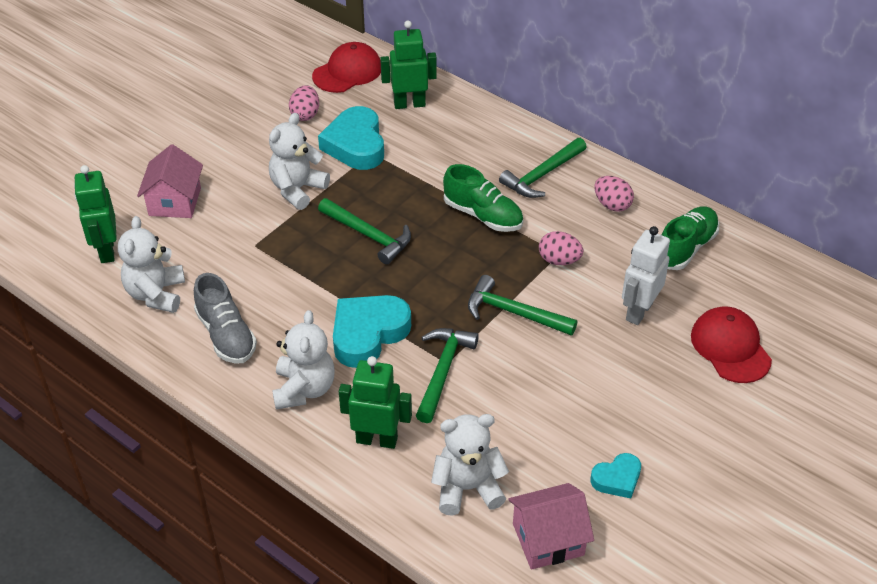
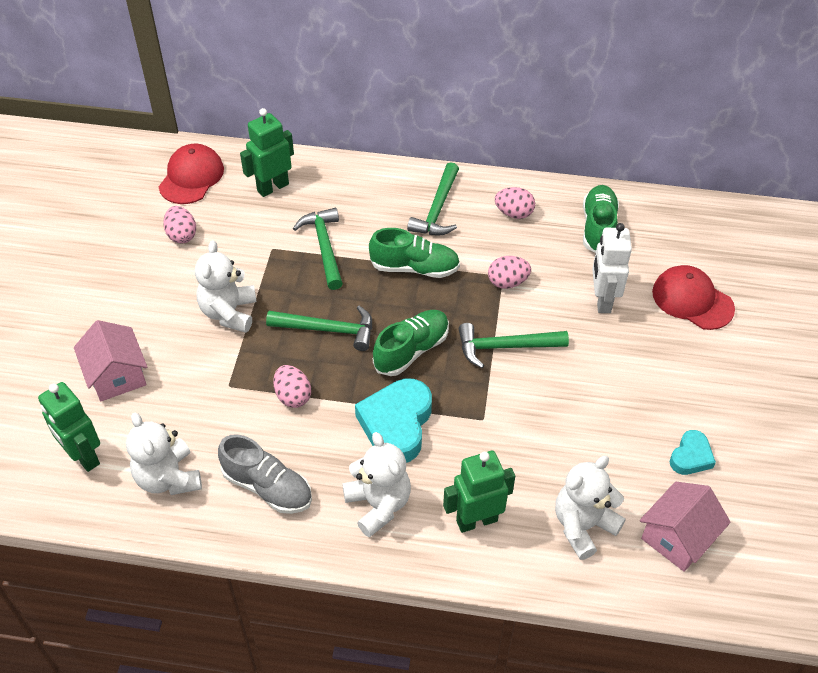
camera: 30 degrees left, 5 degrees up
turquoise heart [318,106,384,170] -> none
green hammer [416,328,479,423] -> green hammer moved to [293,208,343,290]
none -> pink egg [273,365,311,408]
none -> green shoe [373,310,449,376]

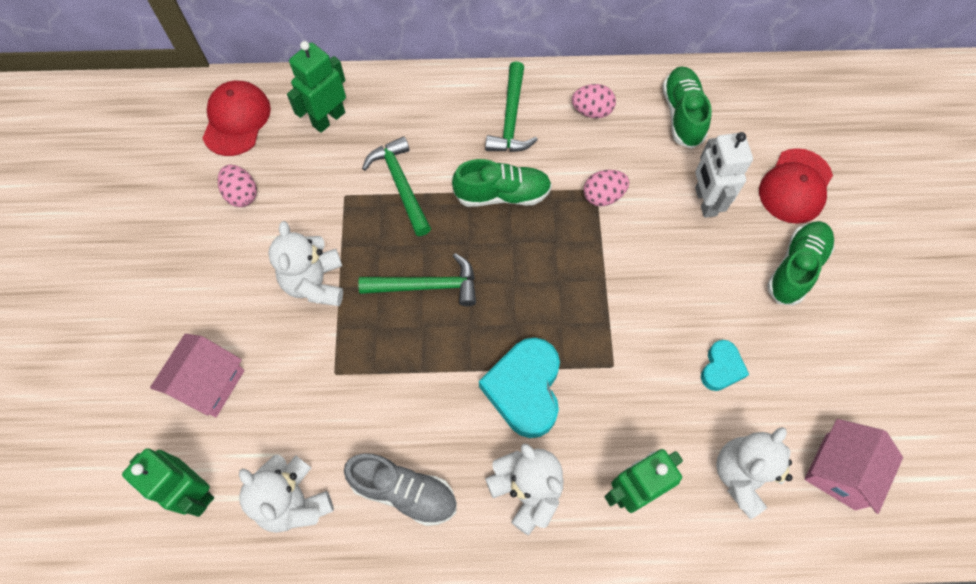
camera: 10 degrees left, 15 degrees up
pink house [74,320,147,401] -> pink house turned 60 degrees clockwise [150,334,244,417]
pink egg [273,365,311,408] -> none
green shoe [373,310,449,376] -> green shoe moved to [767,221,835,306]
green hammer [458,323,569,368] -> none
red cap [652,265,735,330] -> red cap turned 90 degrees counterclockwise [759,148,833,224]
turquoise heart [670,430,716,475] -> turquoise heart moved to [701,340,749,391]

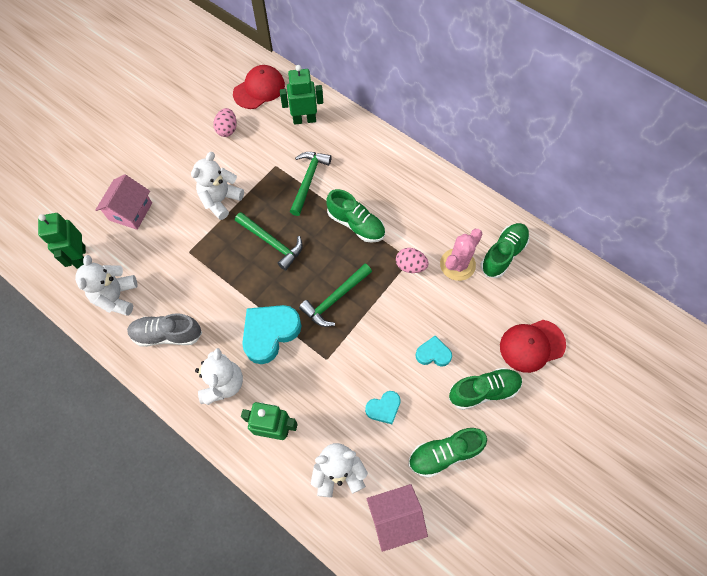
camera: 40 degrees right, 0 degrees up
pink house [150,334,244,417] -> pink house turned 45 degrees counterclockwise [96,174,152,230]
grey shoe [344,453,457,526] -> grey shoe turned 120 degrees clockwise [127,313,202,347]
green hammer [485,61,538,152] -> green hammer moved to [299,264,372,327]
pink egg [572,84,616,118] -> none
white robot [695,132,753,218] -> none
none -> green shoe [409,428,487,478]
none -> turquoise heart [416,336,452,367]
none -> pink cactus [440,229,482,281]

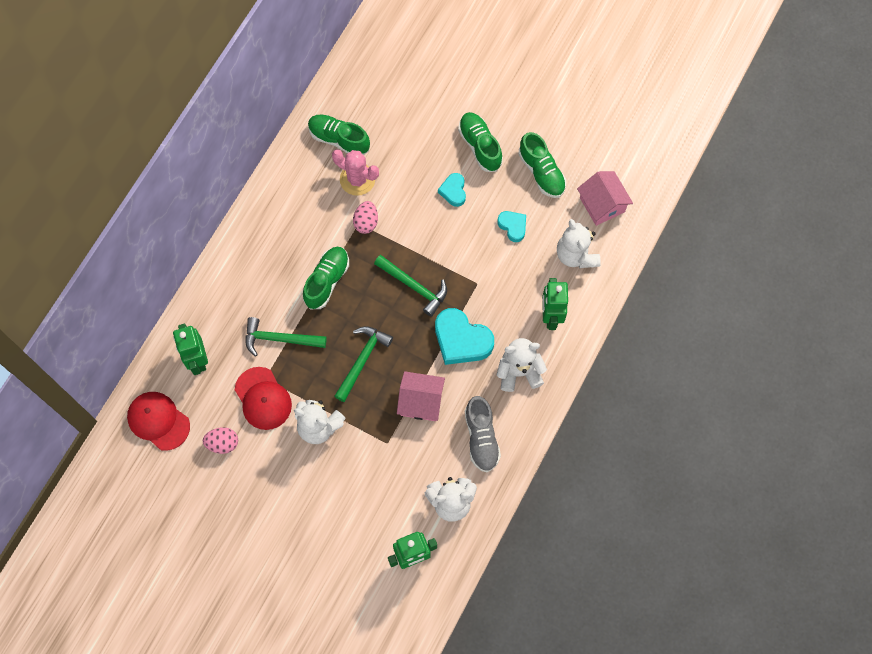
camera: 100 degrees left, 5 degrees up
pink house [96,174,152,230] -> pink house moved to [397,371,445,421]
red cap [500,320,566,373] -> red cap moved to [235,367,292,430]

